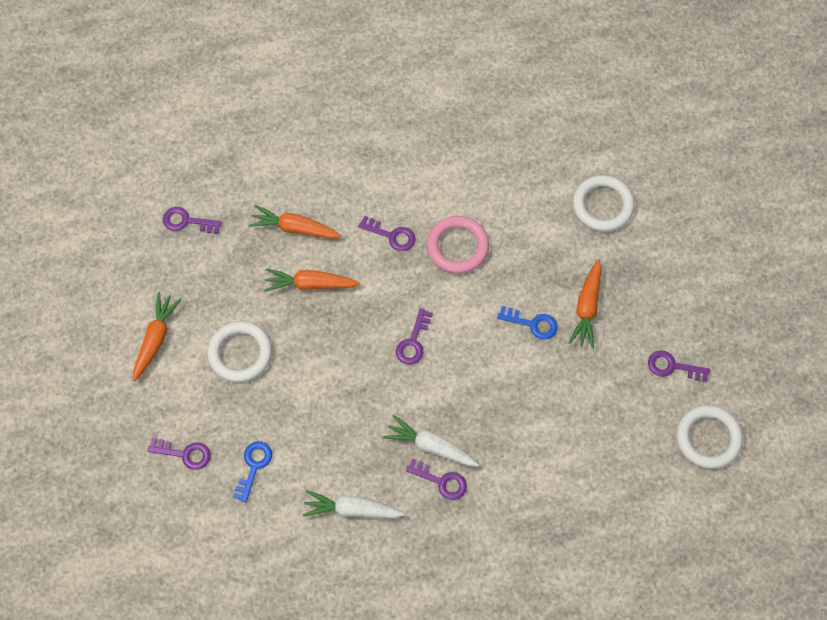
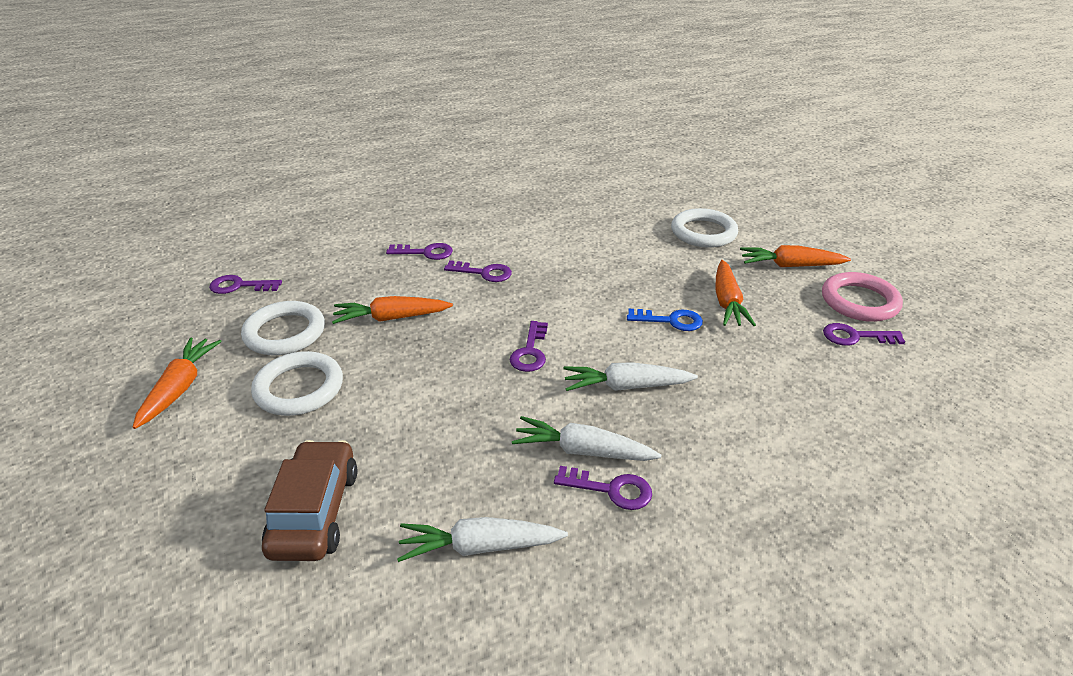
camera: 10 degrees left, 30 degrees down
purple key [148,438,211,470] -> purple key moved to [386,243,453,260]
blue key [233,441,272,502] -> brown car [262,440,357,561]
orange carrot [248,205,342,239] -> orange carrot moved to [740,245,851,267]
pink ring [427,216,489,274] -> pink ring moved to [822,272,903,322]
white ring [676,405,743,469] -> white ring moved to [241,301,325,355]
none -> white carrot [563,362,698,391]

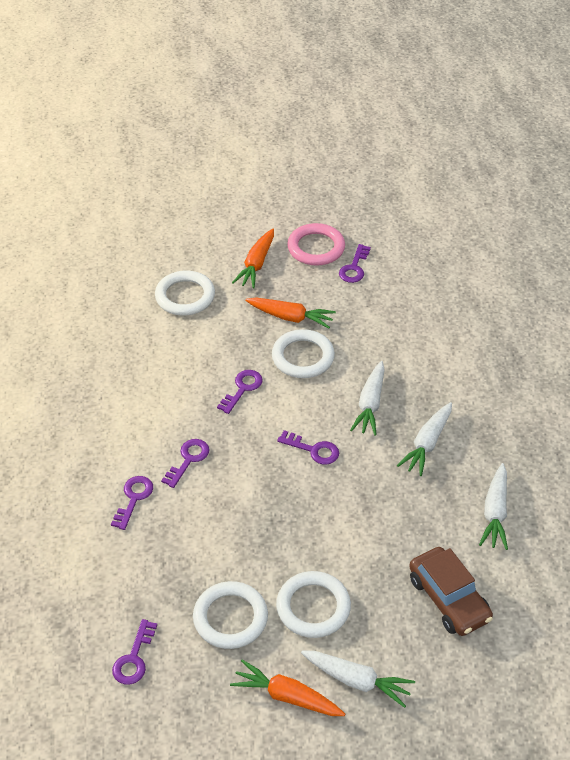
camera: 75 degrees left, 10 degrees up
brown car [262,440,357,561] -> brown car turned 135 degrees counterclockwise [409,547,493,636]
orange carrot [332,296,453,324] -> none
purple key [554,466,652,510] -> purple key moved to [217,370,263,414]
blue key [627,309,703,331] -> white ring [272,329,335,378]
none -> white carrot [301,651,415,708]

